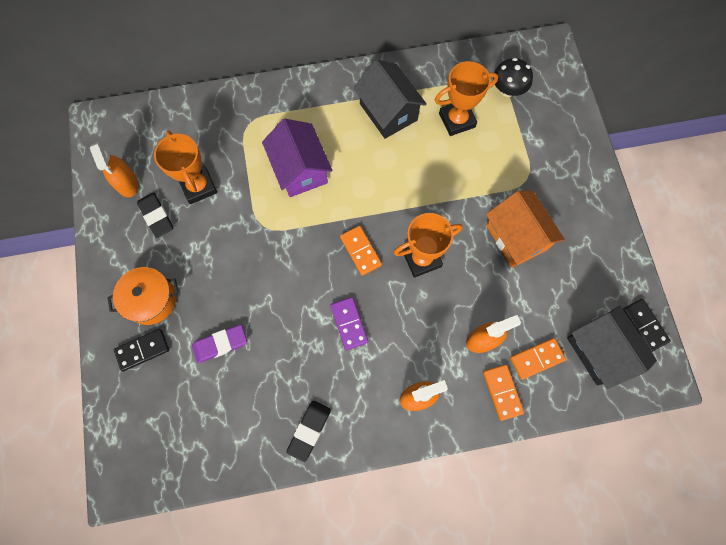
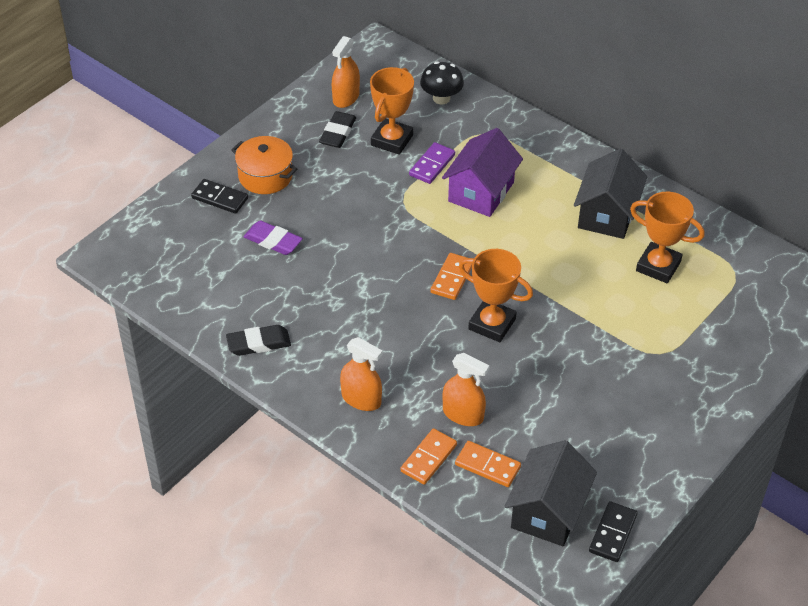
camera: 50 degrees right, 25 degrees down
purple domino [330,297,368,350] -> purple domino moved to [409,142,455,184]
orange house [486,191,565,268] -> none
black mushroom [493,58,533,97] -> black mushroom moved to [420,61,464,104]

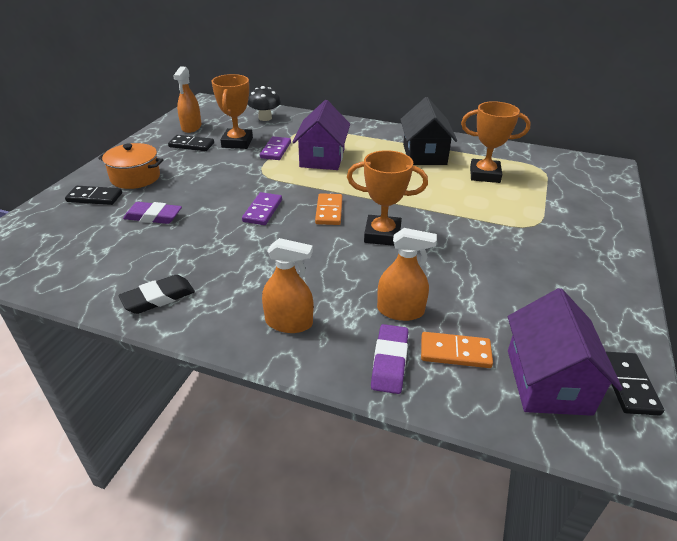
camera: 20 degrees left, 10 degrees down
black eraser [319,111,356,148] -> black domino [168,135,214,151]
orange domino [400,428,457,485] -> purple eraser [371,324,408,394]
black house [504,440,597,546] -> purple house [508,288,622,416]
none -> purple domino [242,192,282,225]

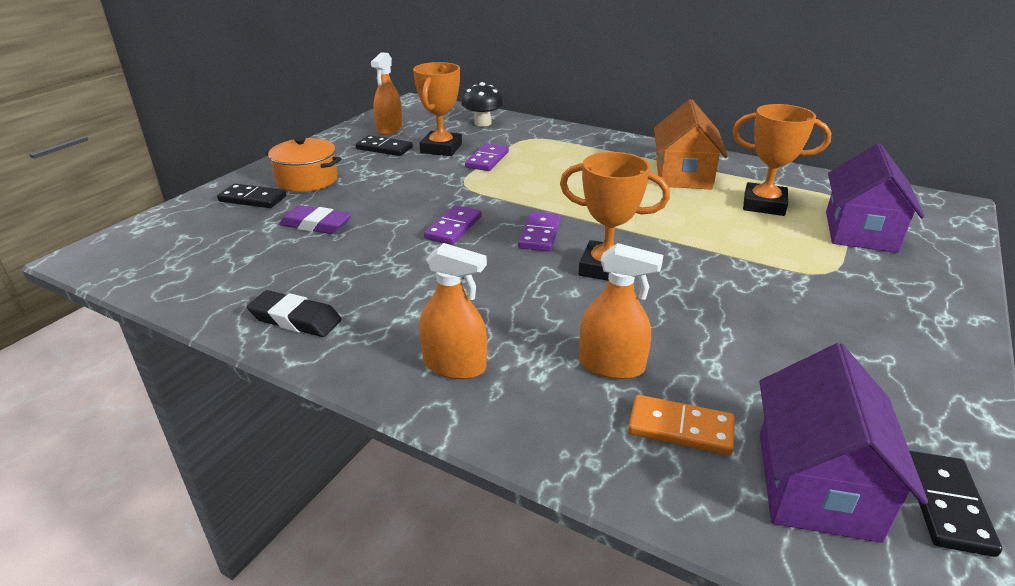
camera: 10 degrees right, 5 degrees down
black eraser [118,274,195,314] -> black eraser turned 45 degrees clockwise [247,290,342,337]
purple house [292,100,350,170] -> purple house moved to [826,143,925,253]
orange domino [315,193,343,225] -> purple domino [518,212,561,252]
purple eraser [371,324,408,394] -> none
black house [400,97,457,165] -> orange house [654,99,728,190]

